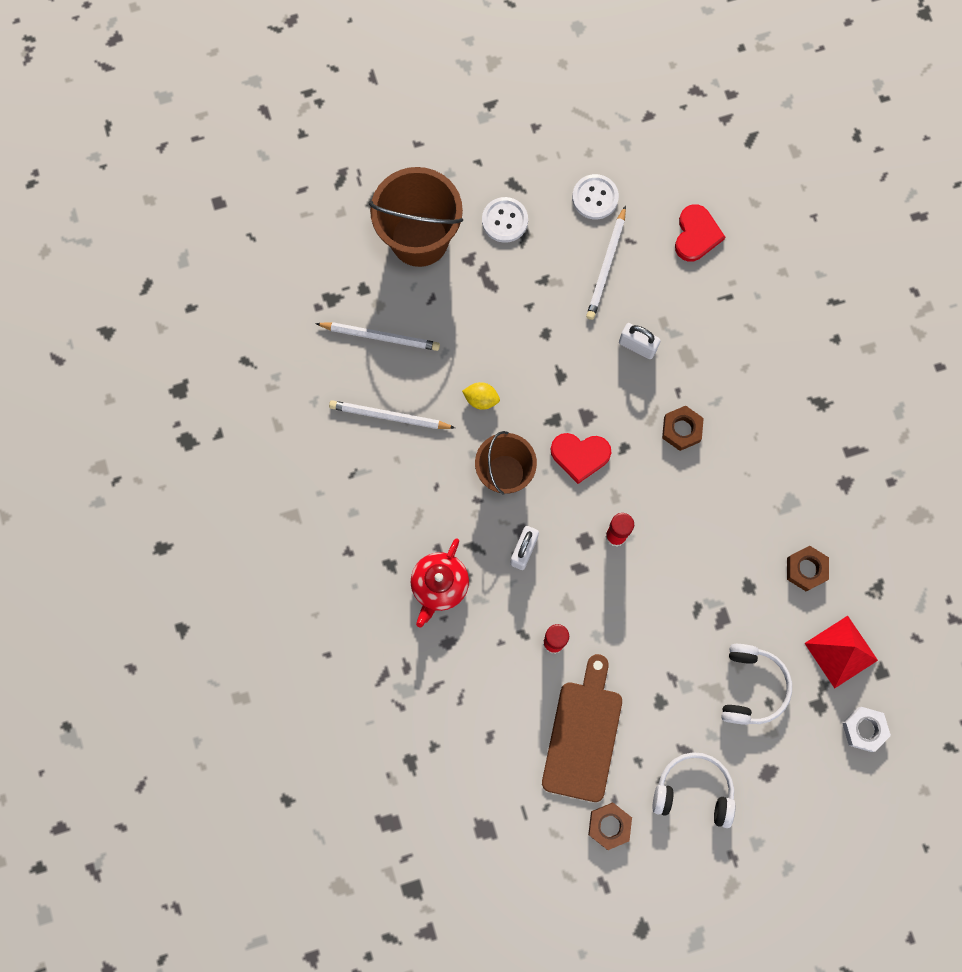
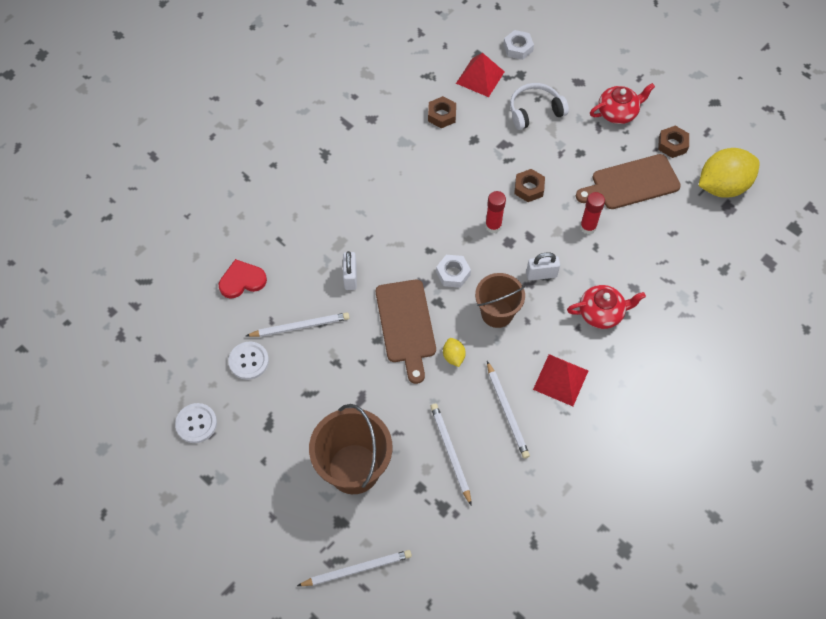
camera: 120 degrees left, 15 degrees down
white button [482,197,528,243] -> white button moved to [175,403,217,443]
red heart [551,433,611,484] -> white nut [436,255,471,288]
white headphones [652,752,736,828] -> red teapot [590,83,655,124]
brown nut [662,406,704,451] -> brown nut moved to [514,169,545,202]
none -> white pencil [297,550,412,586]
none -> brown cutting board [376,280,436,384]
none -> red pyramid [533,354,588,406]
none -> yellow lemon [699,148,760,198]

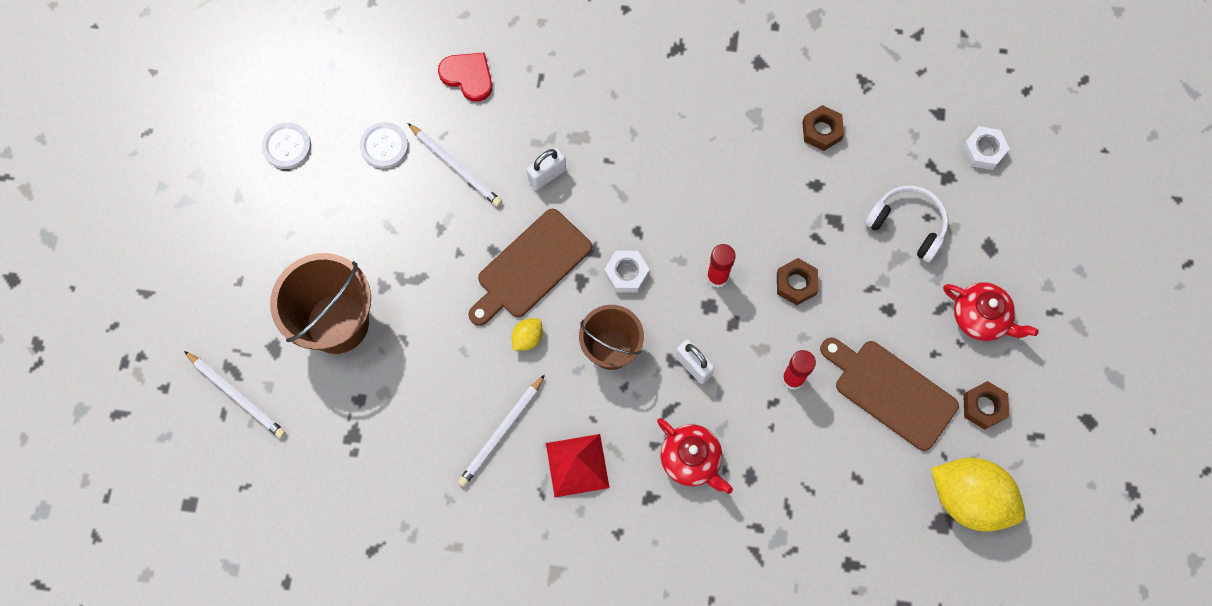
camera: 55 degrees right, 10 degrees up
white pencil [430,404,472,506] -> none
red pyramid [456,53,505,97] -> none

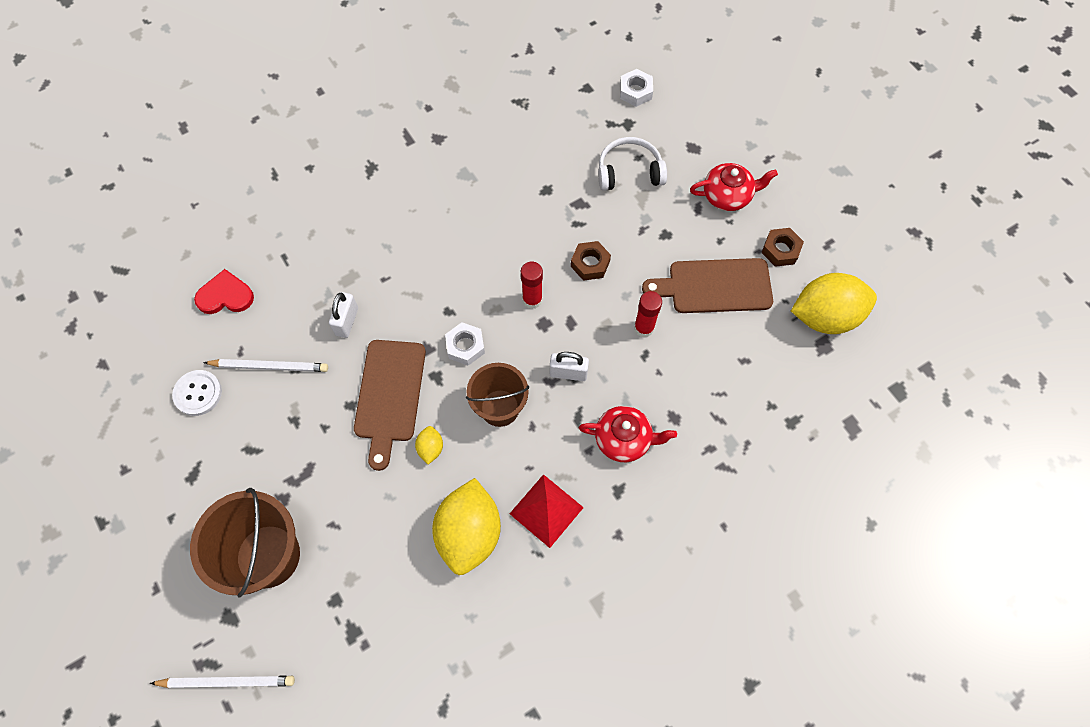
camera: 40 degrees left, 5 degrees down
white button [262,123,311,169] -> none
white pencil [458,374,545,487] -> yellow lemon [432,478,501,575]
brown nut [802,105,844,151] -> none

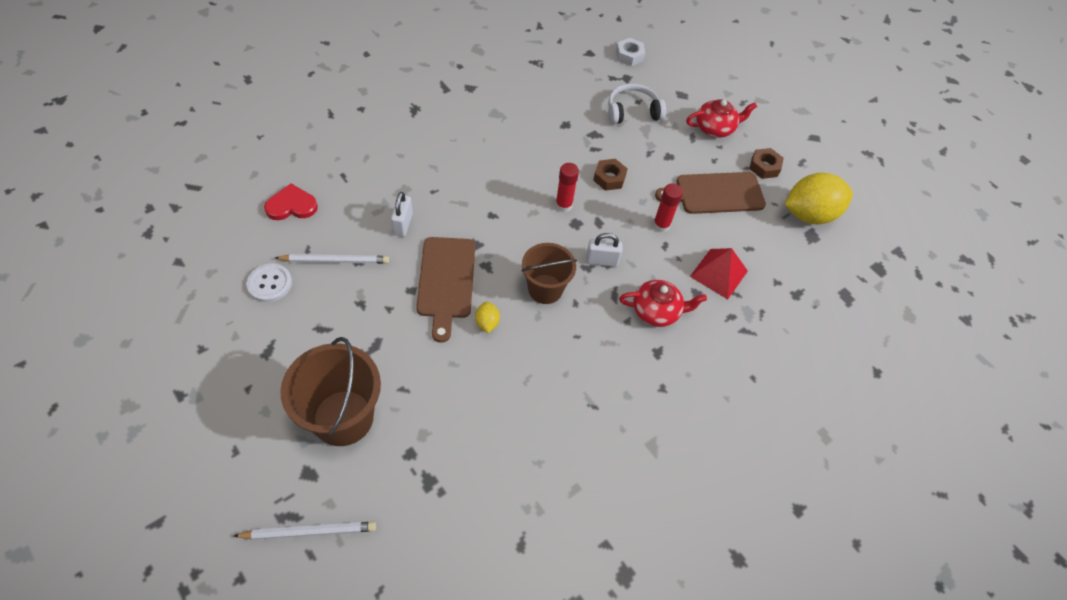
camera: 10 degrees left, 10 degrees down
yellow lemon [432,478,501,575] -> none
white nut [445,322,485,366] -> none
red pyramid [510,474,584,548] -> red pyramid moved to [690,248,748,299]

